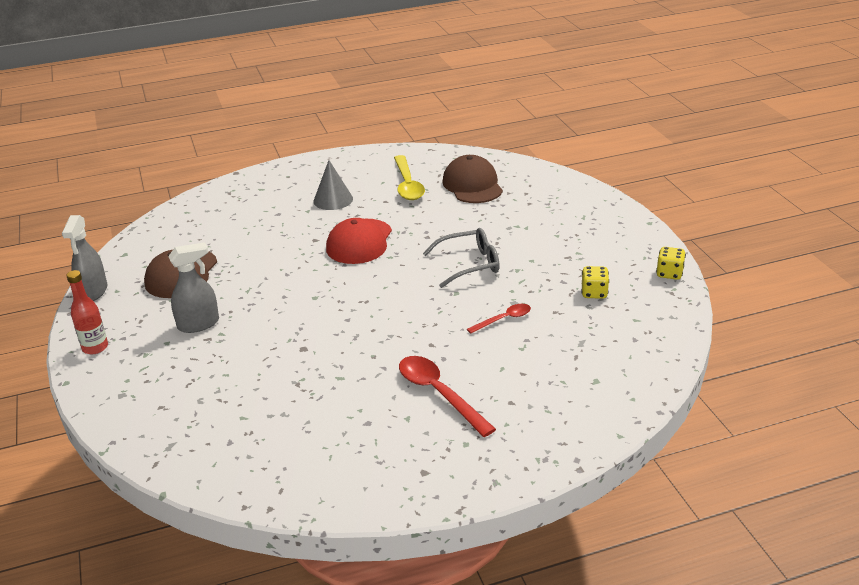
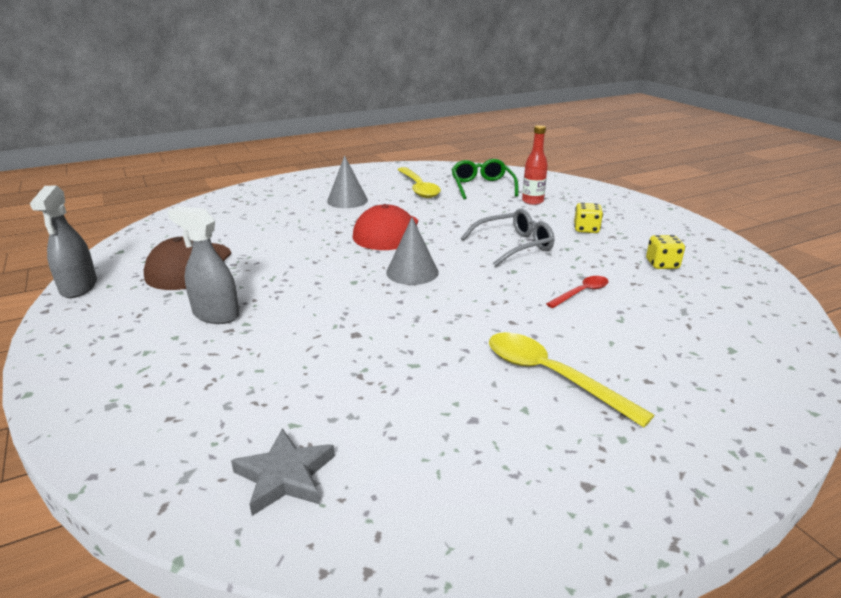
camera: 10 degrees left, 5 degrees down
red bottle [66,270,108,354] -> red bottle moved to [522,125,548,205]
grey spray bottle [168,242,219,333] -> grey spray bottle turned 120 degrees counterclockwise [168,207,240,324]
red spoon [399,356,496,437] -> yellow spoon [489,332,655,427]
brown cap [442,155,503,203] -> green glasses [451,159,518,199]
yellow dice [656,247,686,280] -> yellow dice moved to [574,202,603,233]
none -> grey star [231,428,335,516]
none -> grey cone [386,217,439,285]

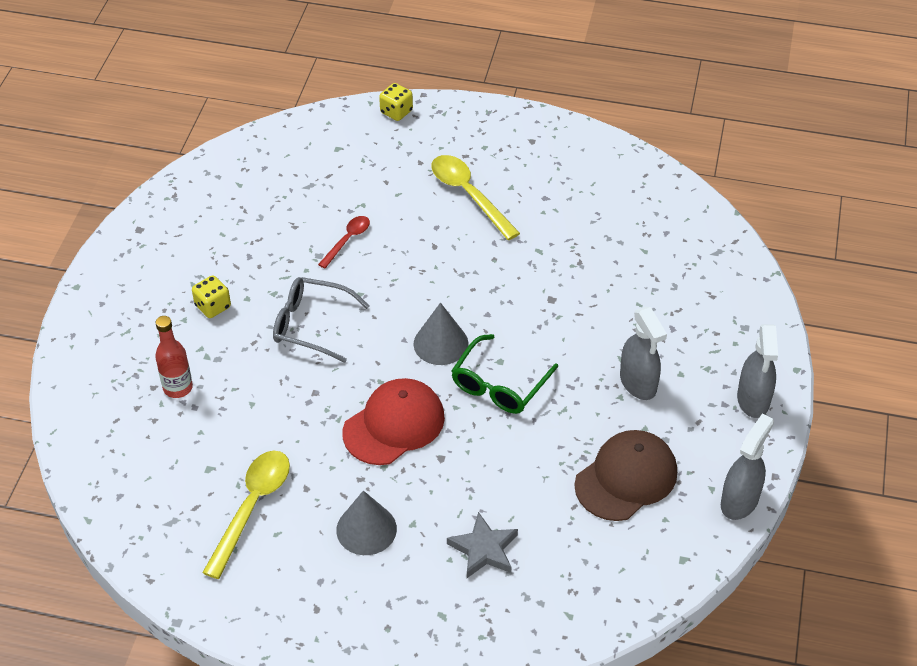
camera: 140 degrees left, 20 degrees up
grey star [231,428,335,516] -> grey star moved to [447,512,518,578]
green glasses [451,159,518,199] -> green glasses moved to [451,334,558,414]
yellow spoon [489,332,655,427] -> yellow spoon turned 150 degrees clockwise [431,155,520,240]
red spoon [546,276,609,308] -> red spoon turned 120 degrees clockwise [318,216,370,268]
yellow dice [646,235,685,269] -> yellow dice moved to [379,83,413,121]
none -> grey spray bottle [737,324,778,418]

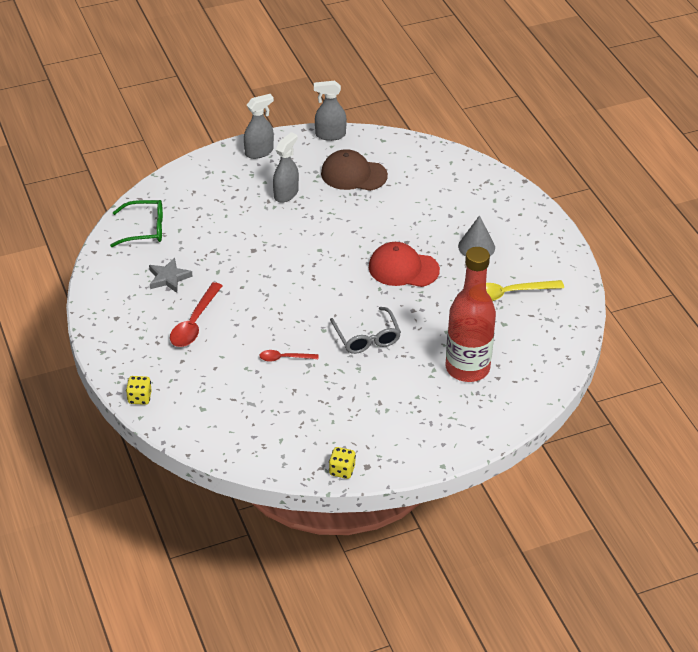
camera: 125 degrees left, 5 degrees down
red bottle [155,316,193,398] -> red bottle [446,247,496,382], size x2.11
yellow dice [192,275,231,318] -> yellow dice moved to [329,447,356,479]
grey cone [413,303,468,365] -> none
yellow spoon [431,155,520,240] -> red spoon [170,282,222,347]
grey star [447,512,518,578] -> grey star moved to [149,258,193,293]
green glasses [451,334,558,414] -> green glasses moved to [110,200,163,247]

